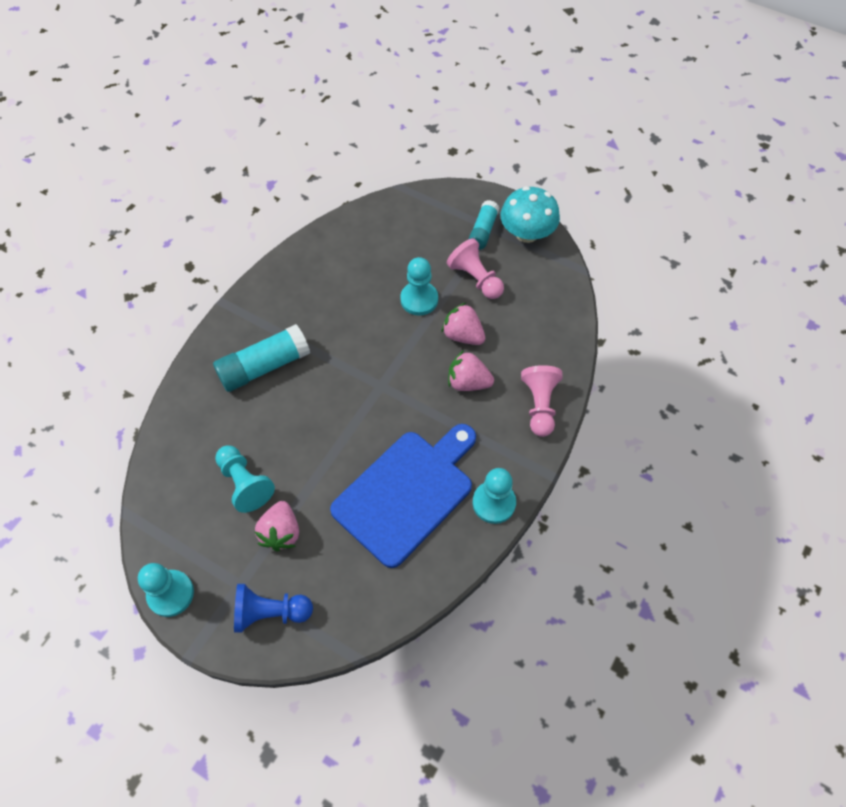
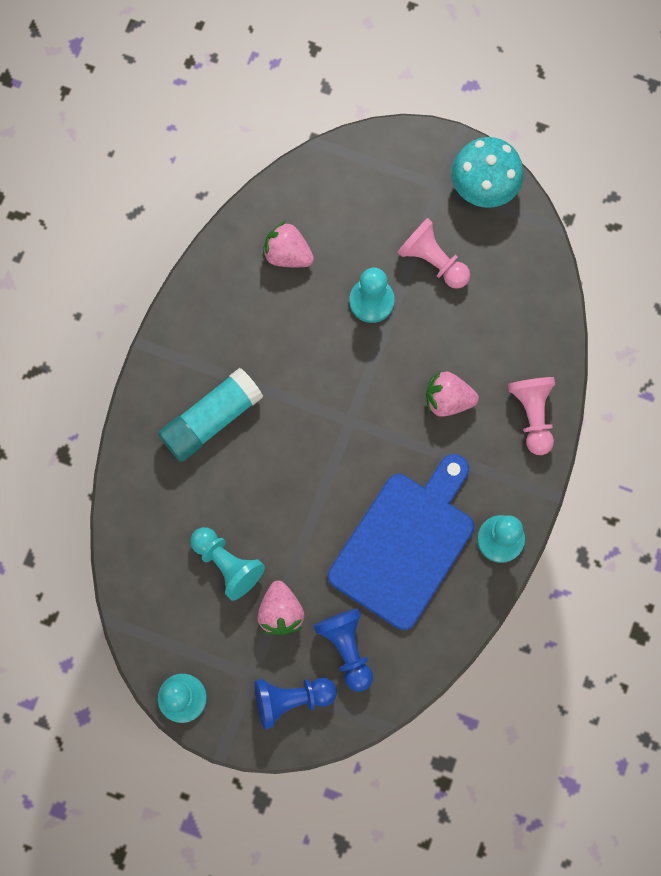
camera: 10 degrees left, 15 degrees up
pink strawberry [442,303,485,345] -> pink strawberry moved to [263,221,314,267]
turquoise glue stick [469,200,499,250] -> none
none -> blue pawn [314,608,373,692]

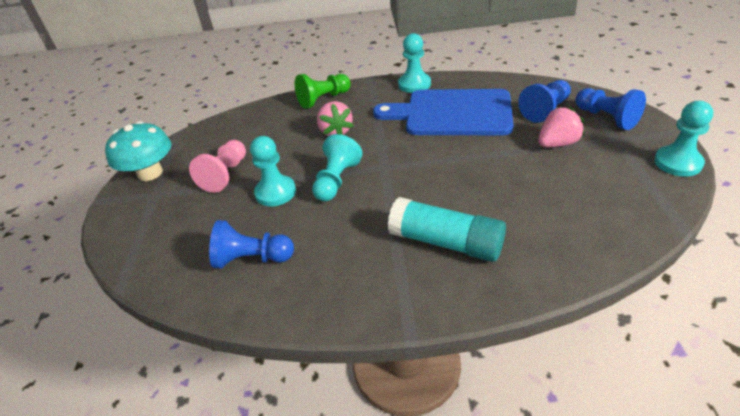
camera: 110 degrees left, 35 degrees down
turquoise pawn [190,527,265,601] -> turquoise pawn moved to [312,134,363,202]
pink strawberry [263,221,314,267] -> blue pawn [209,220,294,269]
pink pawn [508,377,555,455] -> green pawn [295,74,351,109]

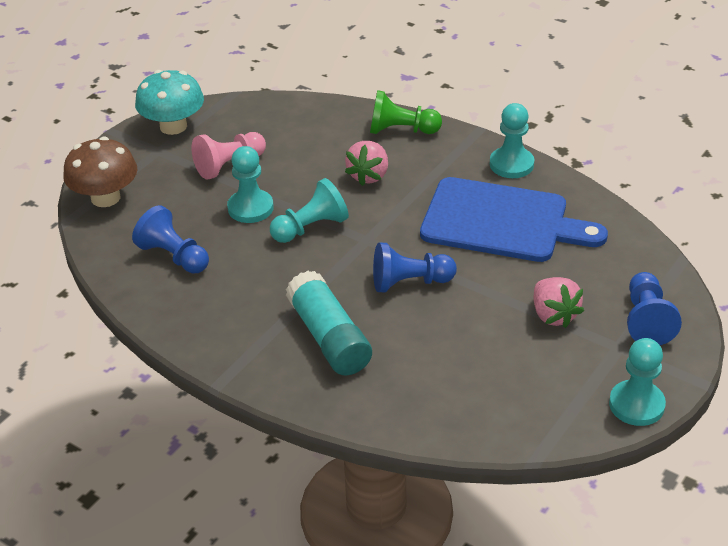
camera: 35 degrees right, 0 degrees up
blue cutting board [373,89,513,135] -> blue cutting board turned 150 degrees clockwise [420,177,608,262]
blue pawn [518,80,571,123] -> blue pawn moved to [373,243,457,292]
pink strawberry [538,107,584,147] -> pink strawberry turned 60 degrees clockwise [534,277,584,328]
none -> brown mushroom [63,137,138,207]

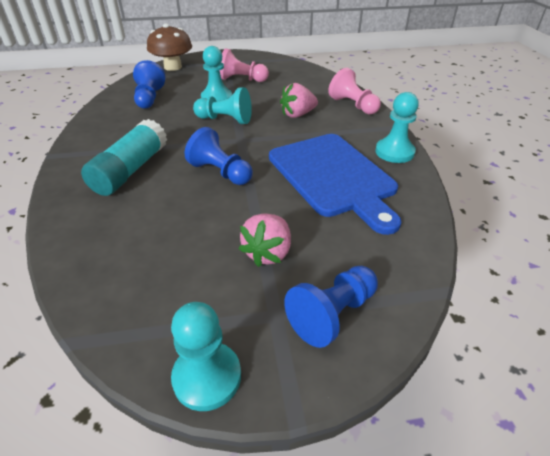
camera: 45 degrees right, 0 degrees up
turquoise mushroom [135,70,204,135] -> none
green pawn [370,90,442,134] -> pink pawn [328,68,381,115]

